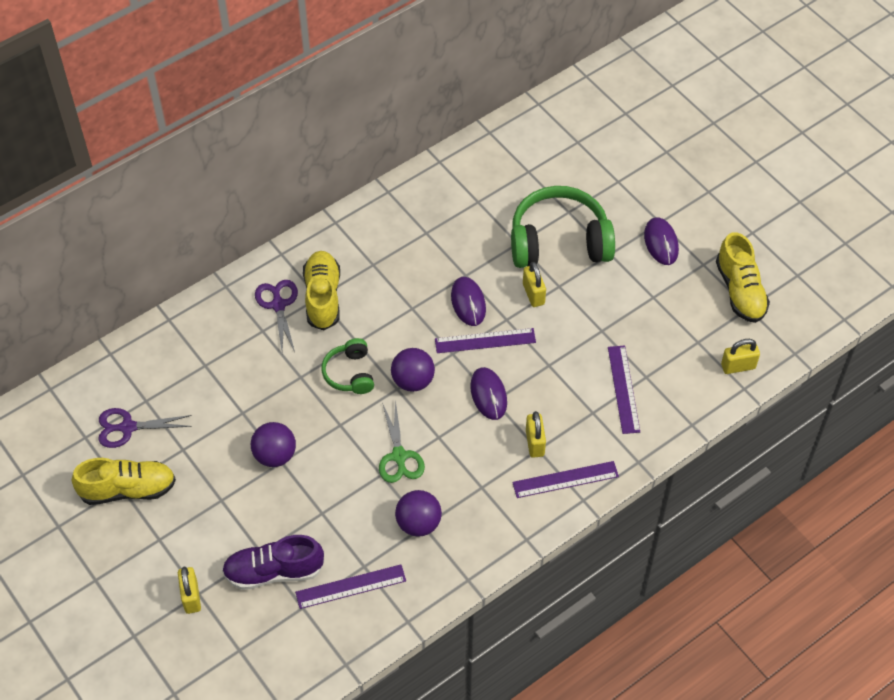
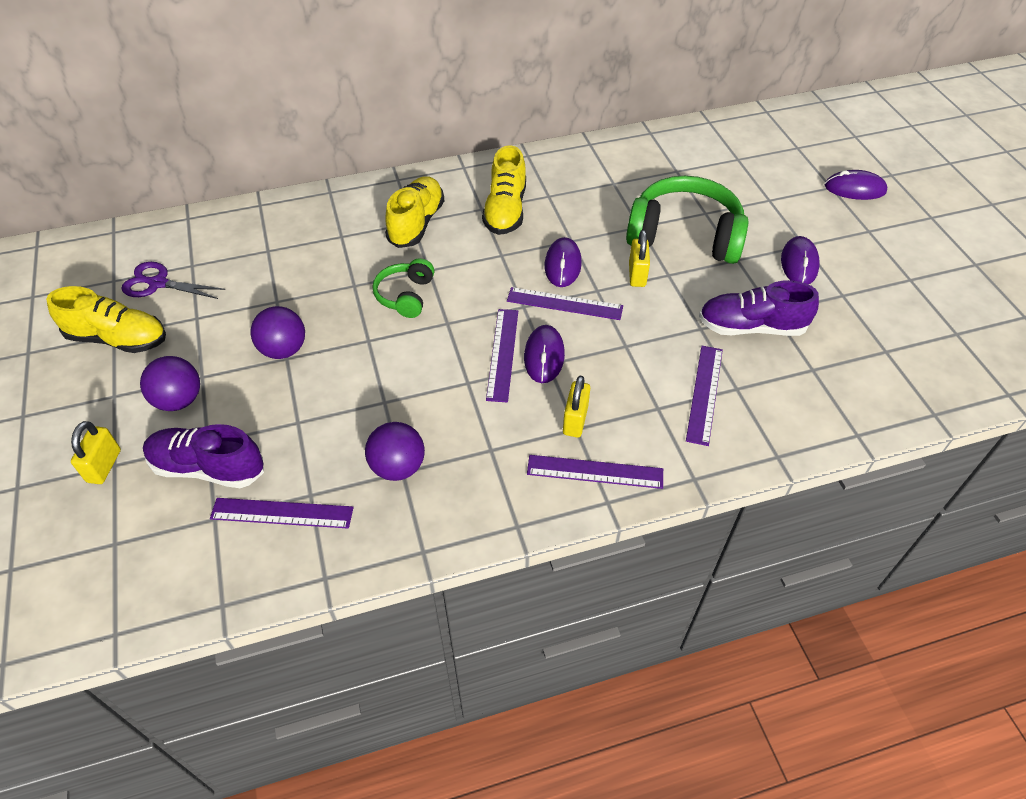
camera: 20 degrees right, 5 degrees down
purple scissors [255,280,298,352] -> none
green scissors [379,400,425,483] -> none
purple ball [391,348,435,392] -> purple ball moved to [140,356,200,411]
yellow shoe [716,232,770,323] -> yellow shoe moved to [482,145,526,235]
yellow padlock [721,339,760,374] -> none
none -> purple ruler [486,309,518,402]
none -> purple shoe [699,280,819,336]
none -> purple mouse [825,170,887,200]

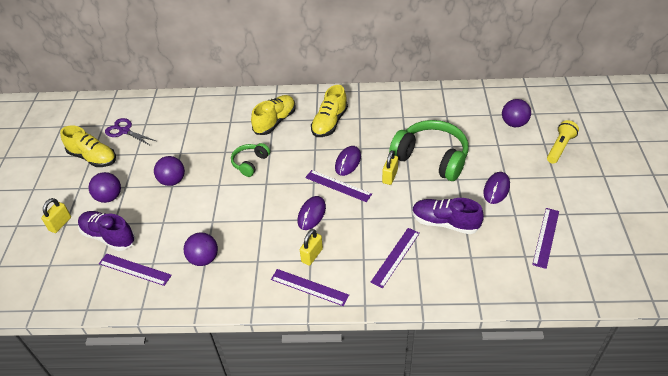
camera: 20 degrees right, 5 degrees down
purple ruler [486,309,518,402] -> purple ruler moved to [532,208,559,269]
purple mouse [825,170,887,200] -> yellow flashlight [547,120,579,164]
none -> purple ball [502,99,531,127]

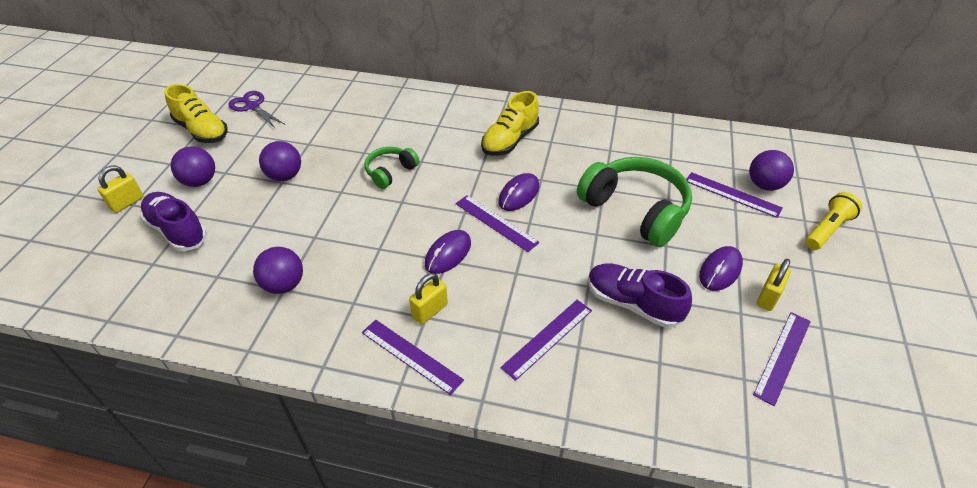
camera: 10 degrees right, 0 degrees up
purple ruler [99,254,172,286] -> purple ruler moved to [686,172,783,218]
yellow shoe [251,95,296,135] -> none
yellow padlock [382,150,398,185] -> yellow padlock moved to [757,259,791,311]

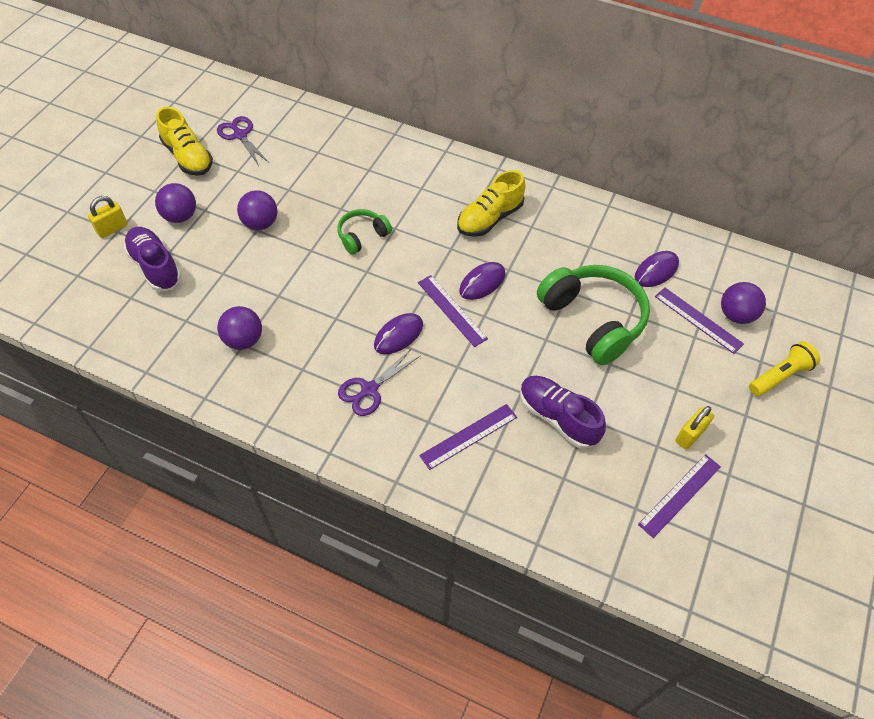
camera: 10 degrees right, 10 degrees up
purple ruler [362,320,464,395] -> none
yellow padlock [409,273,448,324] -> purple scissors [338,348,420,416]
purple mouse [699,246,743,291] -> purple mouse moved to [635,251,679,287]

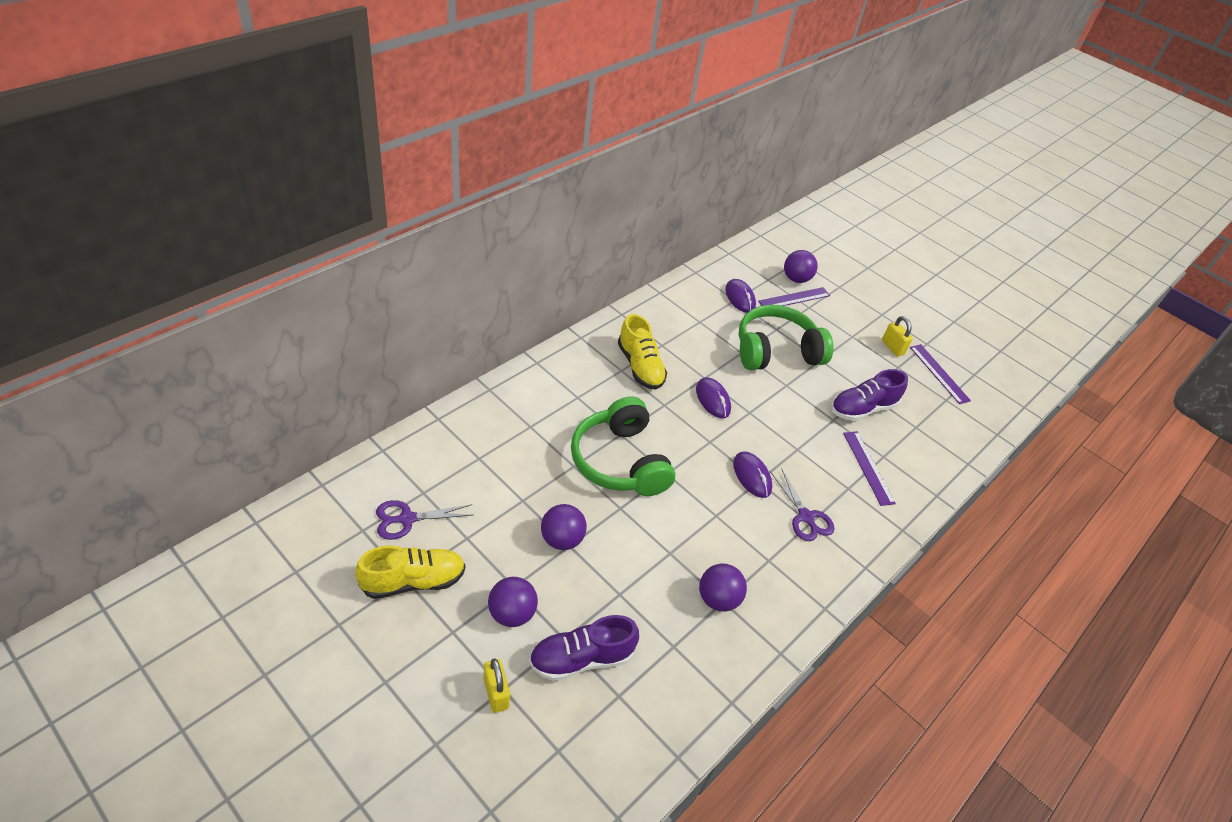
camera: 75 degrees left, 10 degrees down
green headphones [337,209,392,255] -> green headphones [571,396,675,496], size x1.92
purple ruler [418,275,488,347] -> none
yellow flashlight [749,341,820,396] -> none

